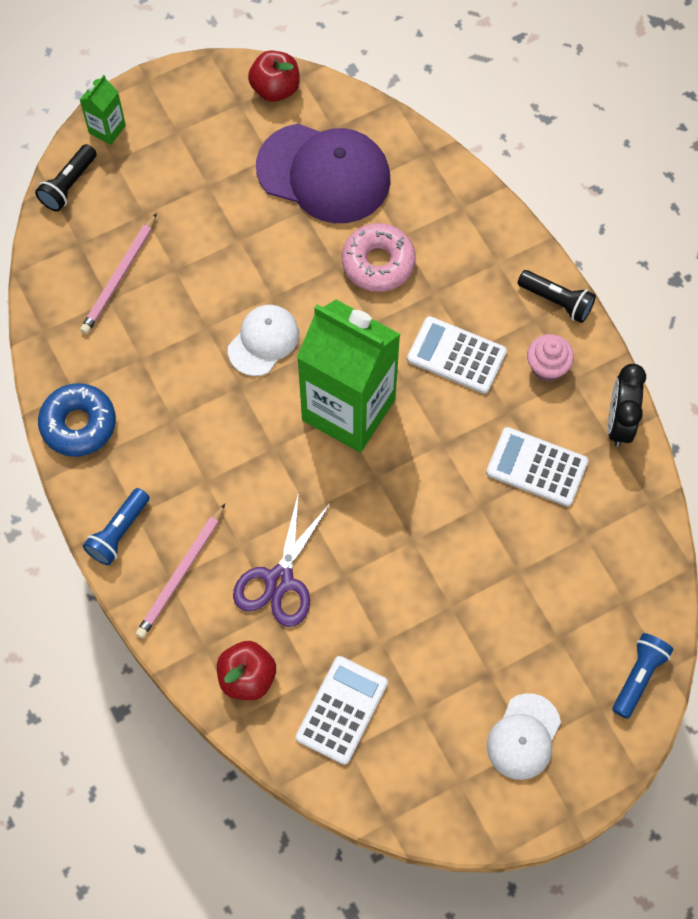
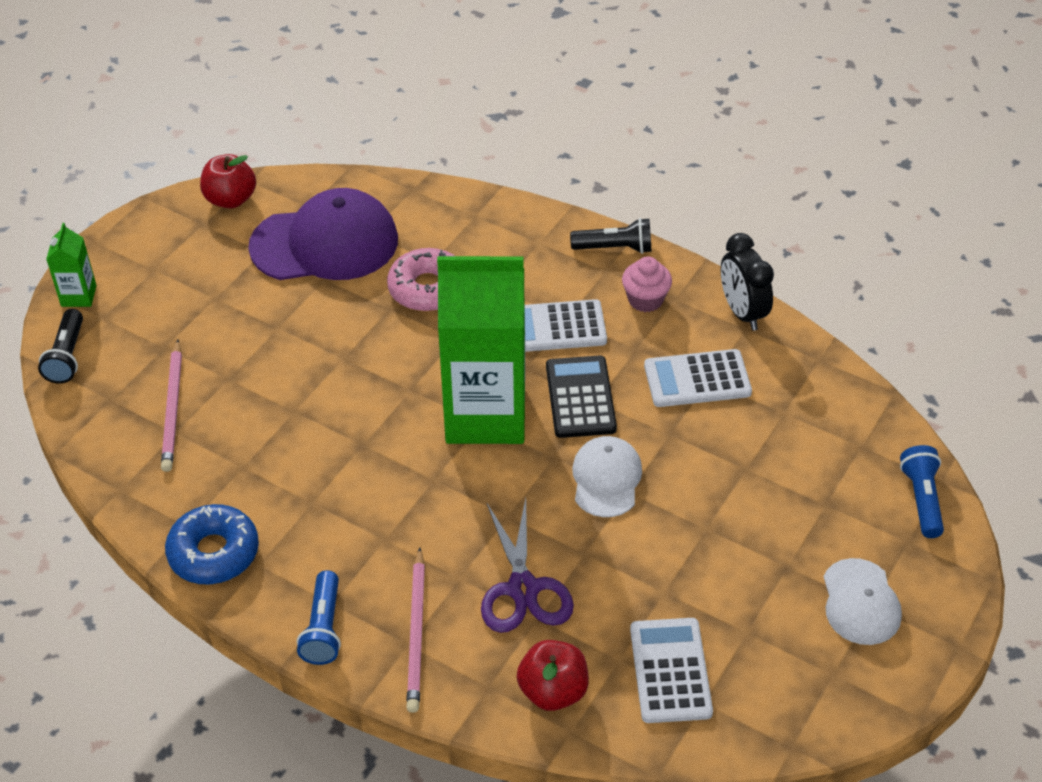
camera: 30 degrees left, 20 degrees down
white cap [228,305,299,376] -> white cap moved to [572,436,642,517]
none -> black calculator [546,356,617,438]

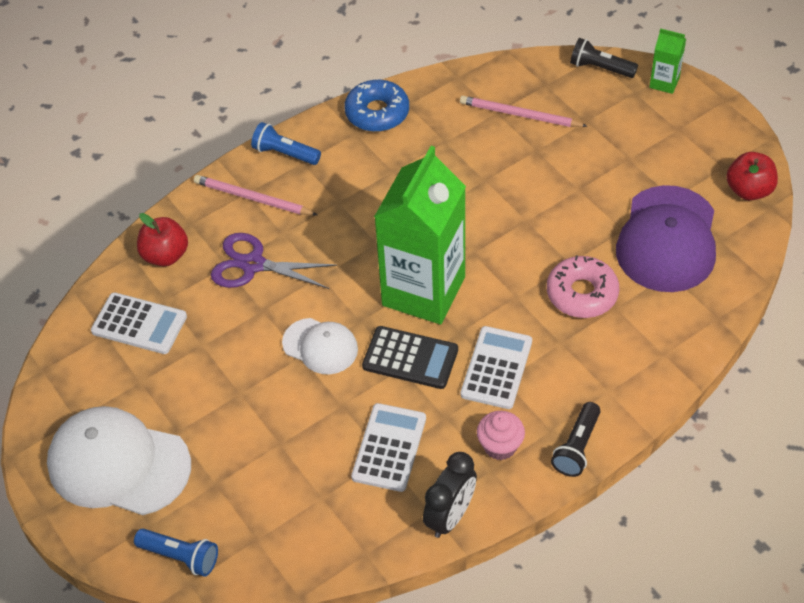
camera: 115 degrees right, 5 degrees up
black clock [721,233,774,331] -> black clock turned 120 degrees clockwise [423,452,477,538]
white cap [824,558,902,645] -> white cap [47,406,191,515], size x1.78

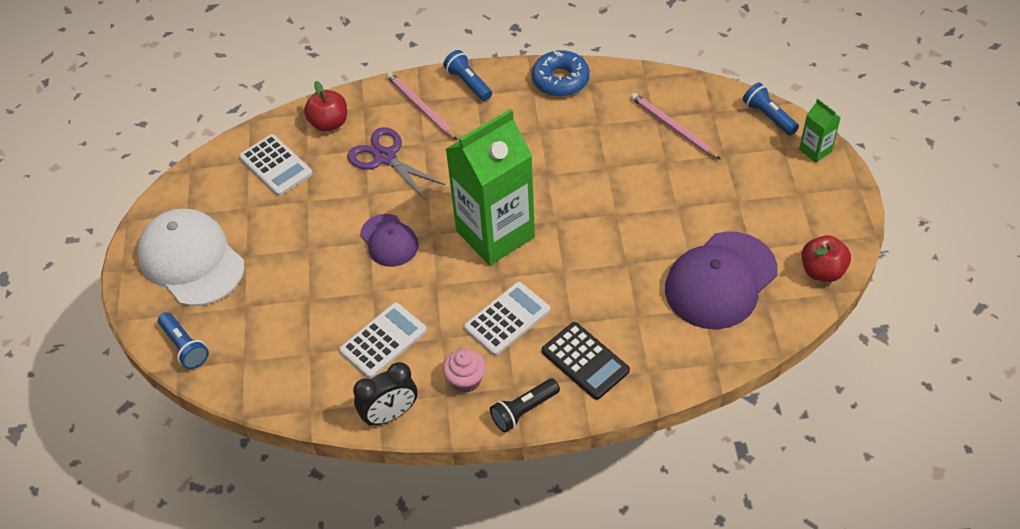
camera: 30 degrees right, 0 degrees up
white cap [282,318,358,374] -> purple cap [360,214,419,267]
black calculator [362,326,458,389] -> black calculator moved to [542,322,630,400]
pink donut [547,255,619,318] -> none
black flashlight [570,38,638,78] -> blue flashlight [743,82,799,135]

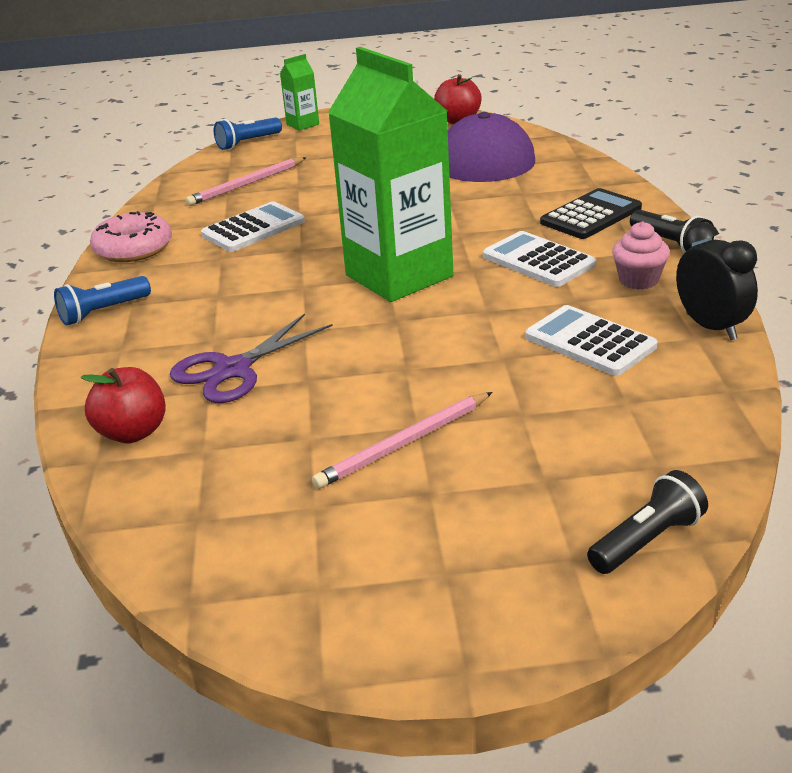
camera: 90 degrees left, 20 degrees down
white cap [137,209,245,306] -> none
blue flashlight [158,312,209,369] -> black flashlight [587,470,708,574]
white calculator [239,134,313,196] -> white calculator moved to [201,201,305,252]
purple cap [360,214,419,267] -> none
pink pencil [387,72,457,140] -> pink pencil moved to [312,392,493,489]
blue donut [532,50,590,97] -> pink donut [90,211,172,262]

